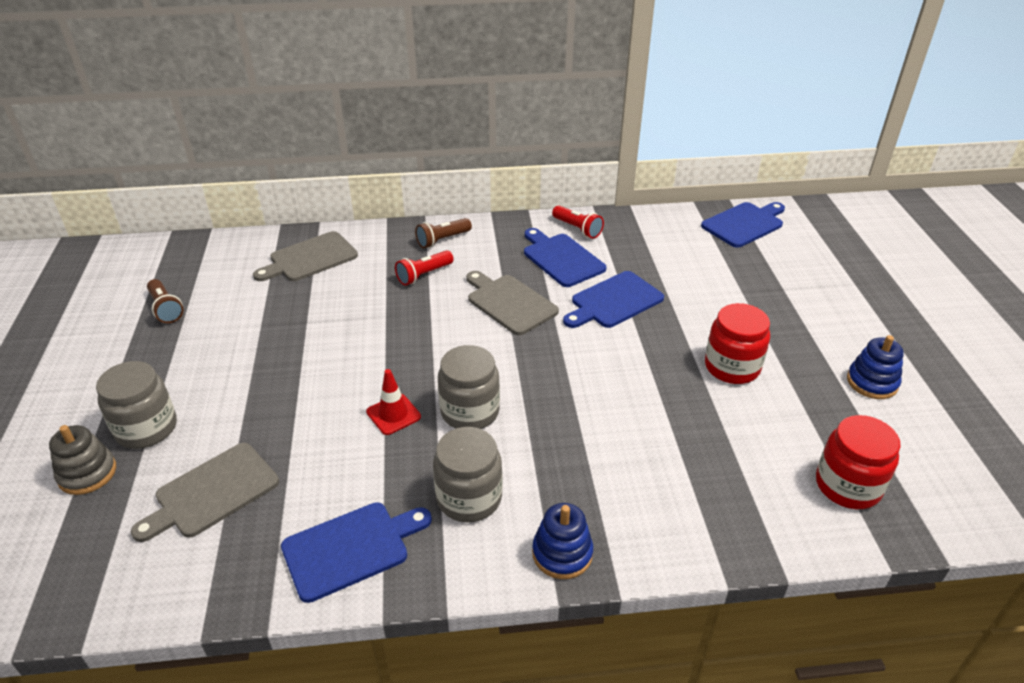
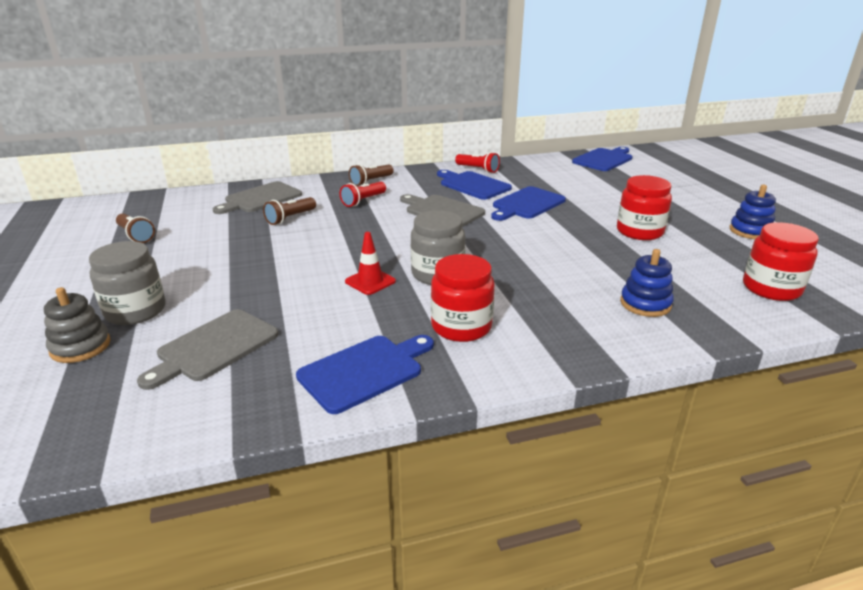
camera: 10 degrees left, 10 degrees down
grey jar [433,427,503,522] -> red jar [431,254,495,342]
blue stacking toy [532,503,593,579] -> blue stacking toy moved to [620,249,674,317]
none -> brown flashlight [263,197,316,225]

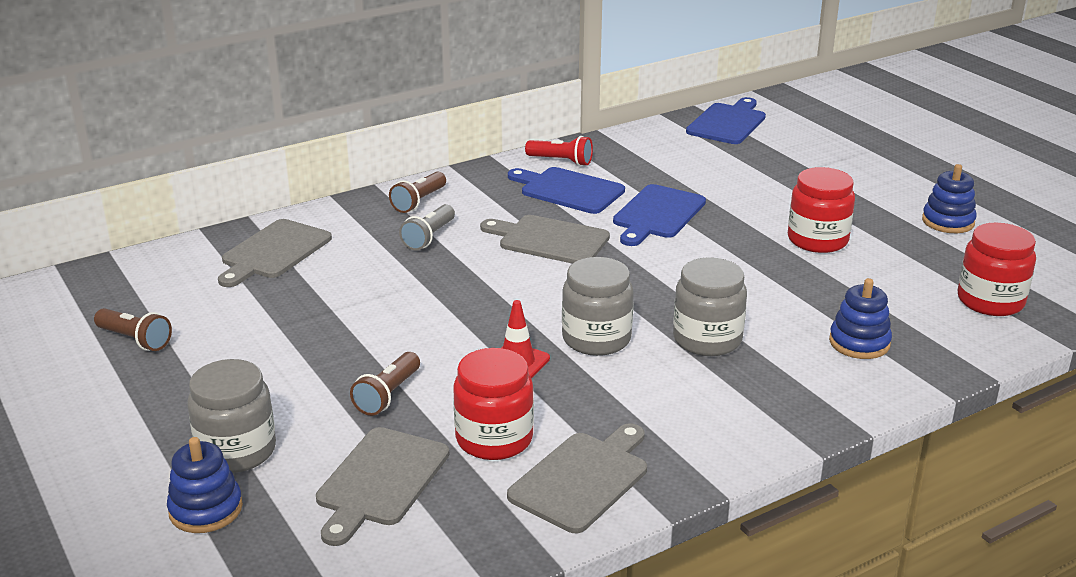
camera: 15 degrees left, 0 degrees up
grey stacking toy [44,287,111,363] -> blue stacking toy [167,437,243,533]
brown flashlight [263,197,316,225] -> brown flashlight moved to [350,352,420,416]
blue cutting board [296,335,434,414] -> grey cutting board [507,423,647,533]
red flashlight [340,182,386,207] -> grey flashlight [399,204,455,250]
red jar [431,254,495,342] -> red jar moved to [453,348,534,460]
none -> grey jar [673,257,747,356]

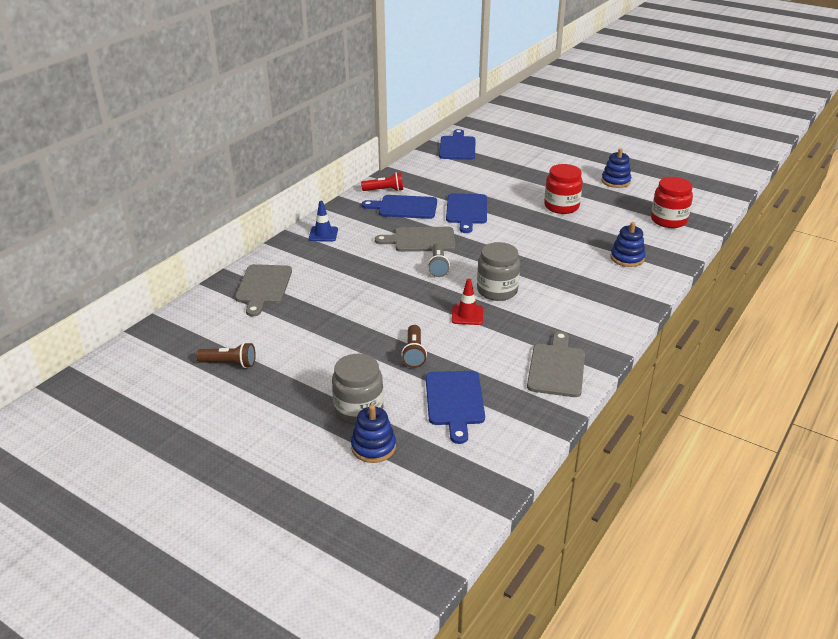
camera: 25 degrees left, 5 degrees up
grey cutting board [316,427,449,546] -> blue cutting board [426,371,485,444]
brown flashlight [389,172,446,213] -> blue traffic cone [309,201,338,242]
grey flashlight [399,204,455,250] -> grey flashlight moved to [428,243,450,277]
red jar [453,348,534,460] -> none
grey jar [673,257,747,356] -> none

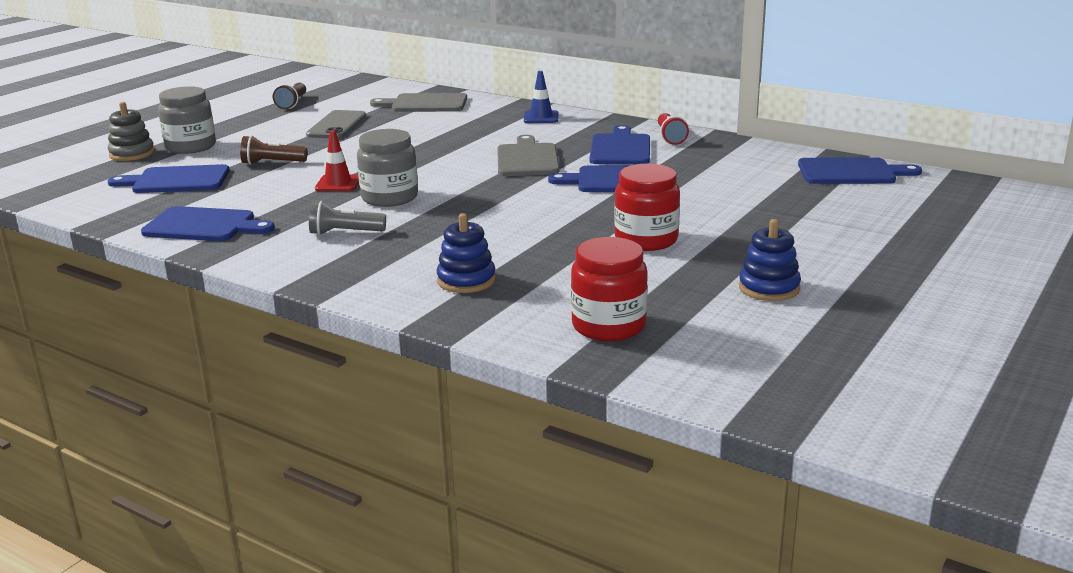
camera: 90 degrees right, 10 degrees down
blue stacking toy [351,405,396,463] -> grey stacking toy [108,102,155,161]
grey flashlight [428,243,450,277] -> grey flashlight moved to [309,201,386,235]
grey cutting board [527,332,585,397] -> blue cutting board [141,206,275,241]
none -> grey phone [306,110,366,138]

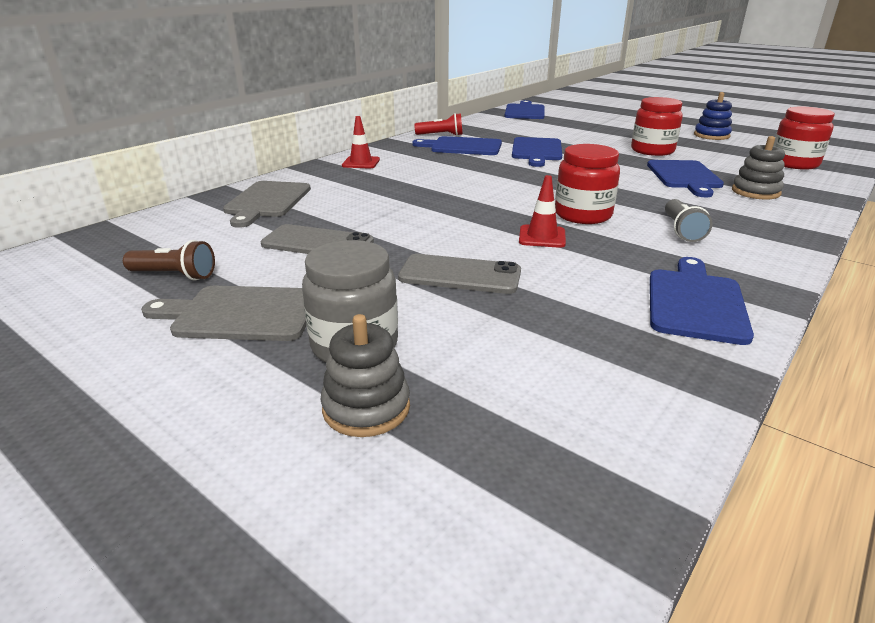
camera: 85 degrees left, 5 degrees up
blue cutting board [108,164,230,193] -> blue cutting board moved to [647,160,724,197]
brown flashlight [240,135,307,165] -> grey phone [398,254,521,294]
grey jar [357,129,418,207] -> red jar [555,144,620,224]
blue stacking toy [437,213,496,293] -> grey stacking toy [732,136,785,199]
grey cutting board [497,135,559,176] -> grey cutting board moved to [141,285,306,341]
blue traffic cone [524,71,559,123] -> red traffic cone [342,116,380,168]

